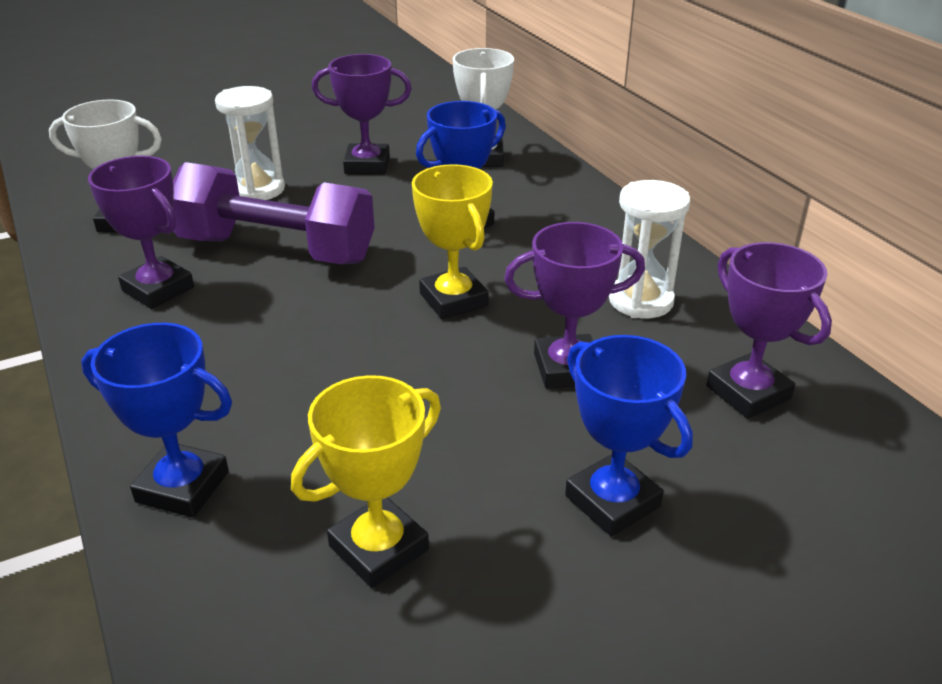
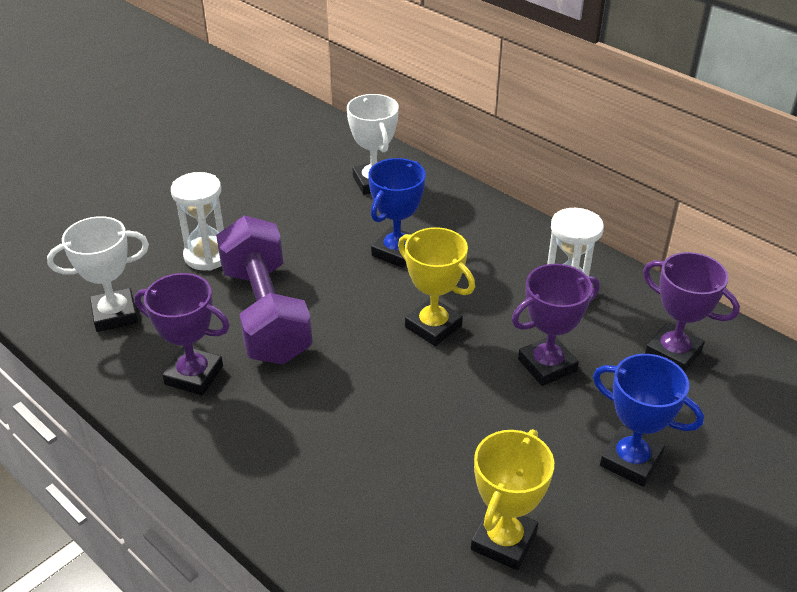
camera: 20 degrees left, 5 degrees up
blue trophy [81,323,232,518] -> none
purple dumbbell [173,162,375,264] -> purple dumbbell turned 75 degrees clockwise [216,215,313,364]
purple trophy [312,54,412,174] -> none

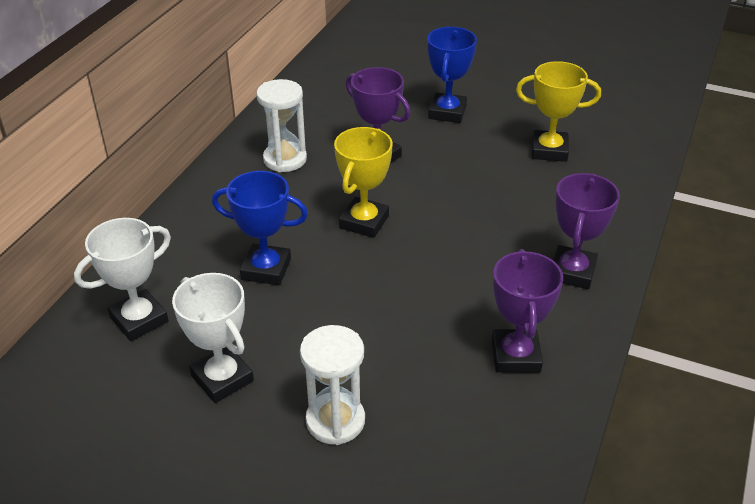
camera: 110 degrees left, 0 degrees up
white trophy [47,216,149,332] -> white trophy moved to [172,273,254,403]
purple dumbbell [216,215,313,364] -> none
purple trophy [643,252,740,372] -> purple trophy moved to [553,173,620,289]

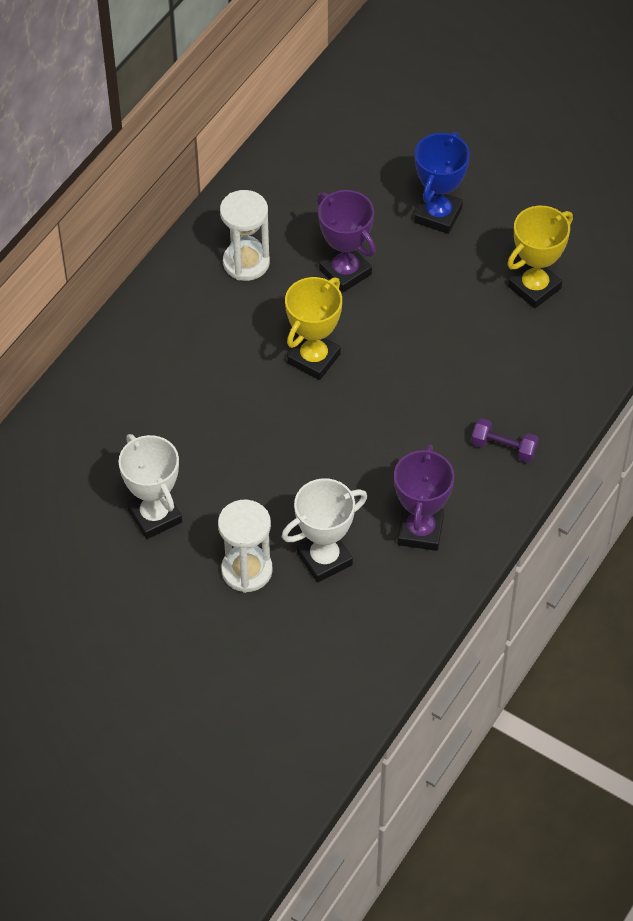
camera: 10 degrees right, 15 degrees up
white trophy [74,218,171,341] -> white trophy moved to [282,478,367,583]
blue trophy [212,171,308,285] -> none
yellow trophy [516,61,601,162] -> yellow trophy turned 60 degrees counterclockwise [507,206,573,308]
purple trophy [553,173,620,289] -> purple dumbbell [471,418,539,463]

